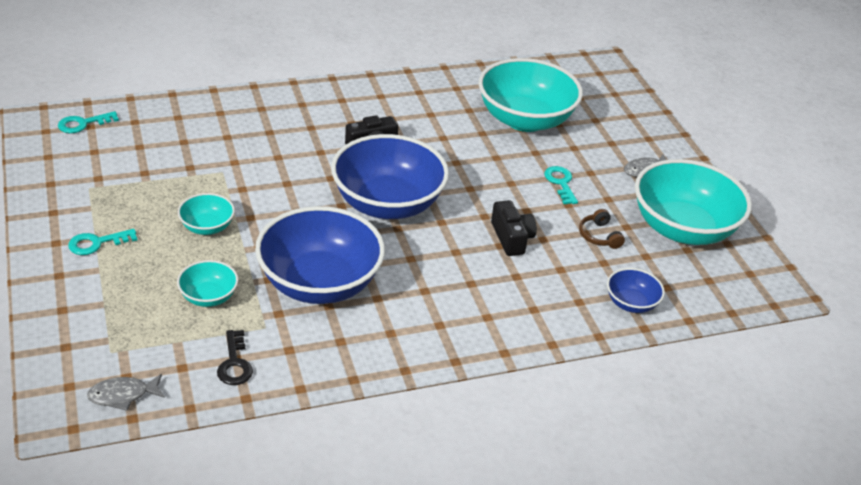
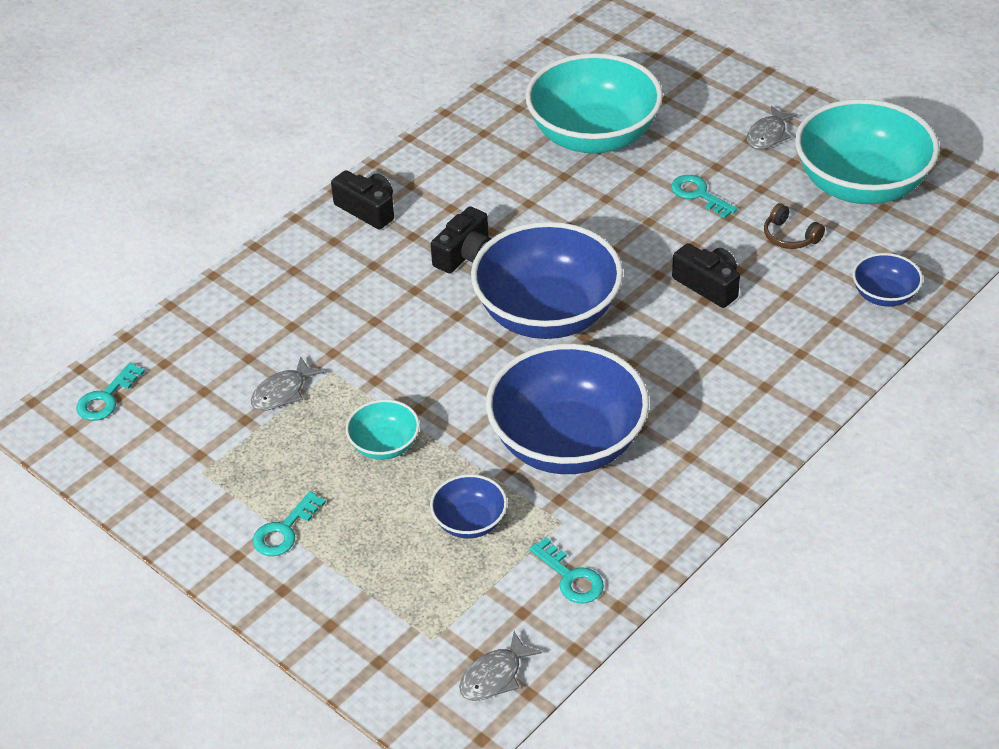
camera: 25 degrees left, 5 degrees up
turquoise bowl [177,260,238,307] -> blue bowl [430,474,507,539]
black key [217,330,253,385] -> turquoise key [529,537,604,603]
none -> grey fish [251,356,324,411]
none -> black camera [331,170,394,229]

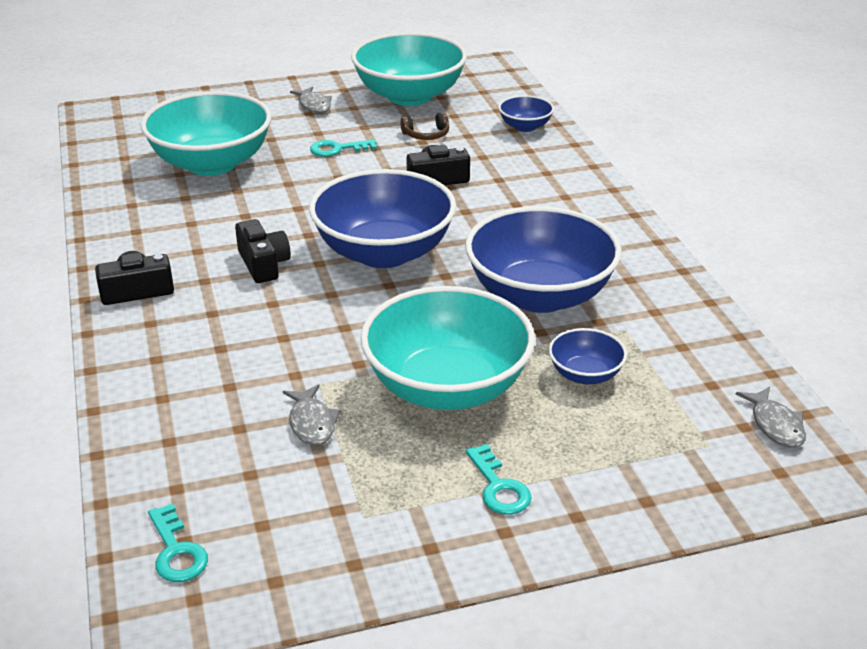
camera: 60 degrees left, 10 degrees down
turquoise bowl [346,399,420,460] -> turquoise bowl [360,286,535,410], size x2.16
turquoise key [529,537,604,603] -> none

